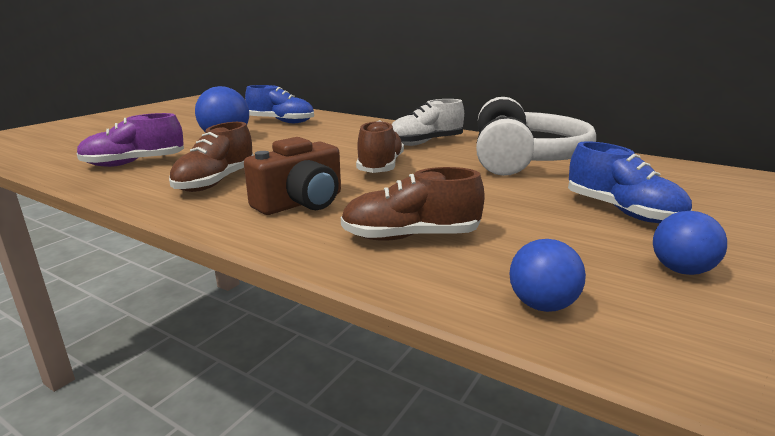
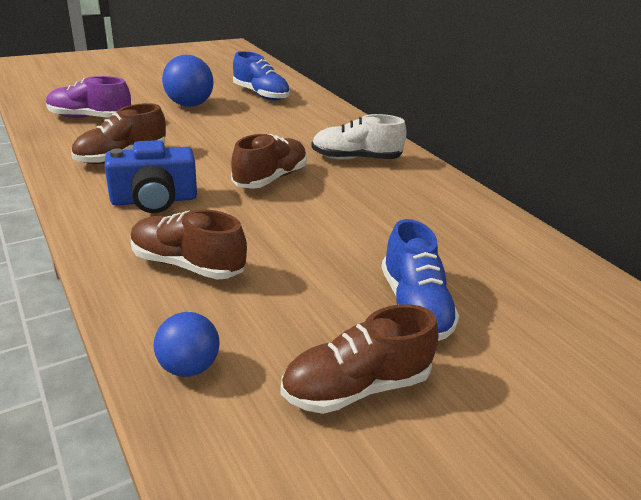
camera: 25 degrees right, 10 degrees up
brown camera [244,137,341,215] -> blue camera [105,140,197,213]
white headphones [476,97,596,176] -> none
blue ball [653,211,727,275] -> brown shoe [280,304,439,414]

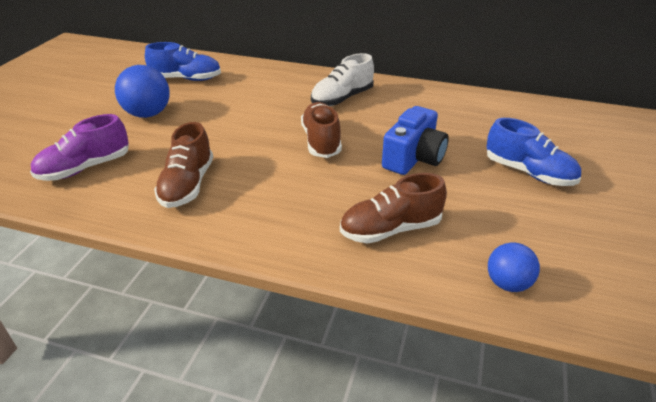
camera: 40 degrees left, 5 degrees up
blue camera [105,140,197,213] -> blue camera moved to [382,106,449,175]
brown shoe [280,304,439,414] -> none

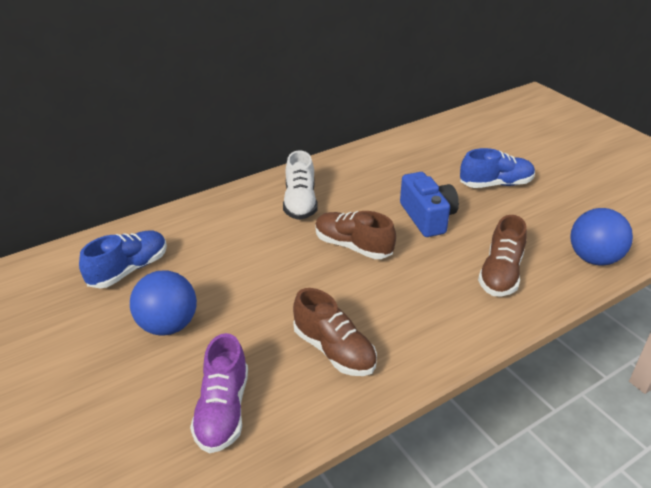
camera: 50 degrees left, 0 degrees up
blue ball [488,243,540,292] -> blue ball [570,208,633,266], size x1.59

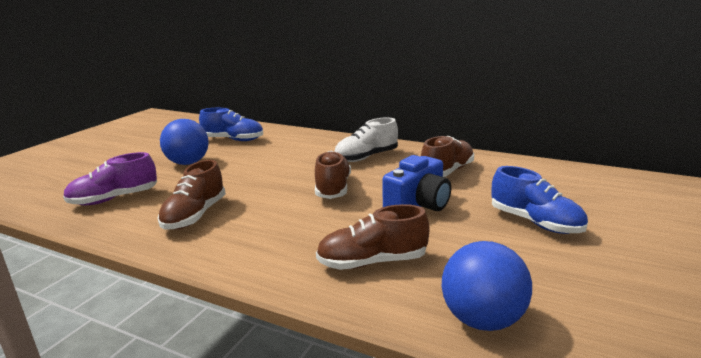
camera: 60 degrees right, 15 degrees down
none -> brown shoe [421,136,474,177]

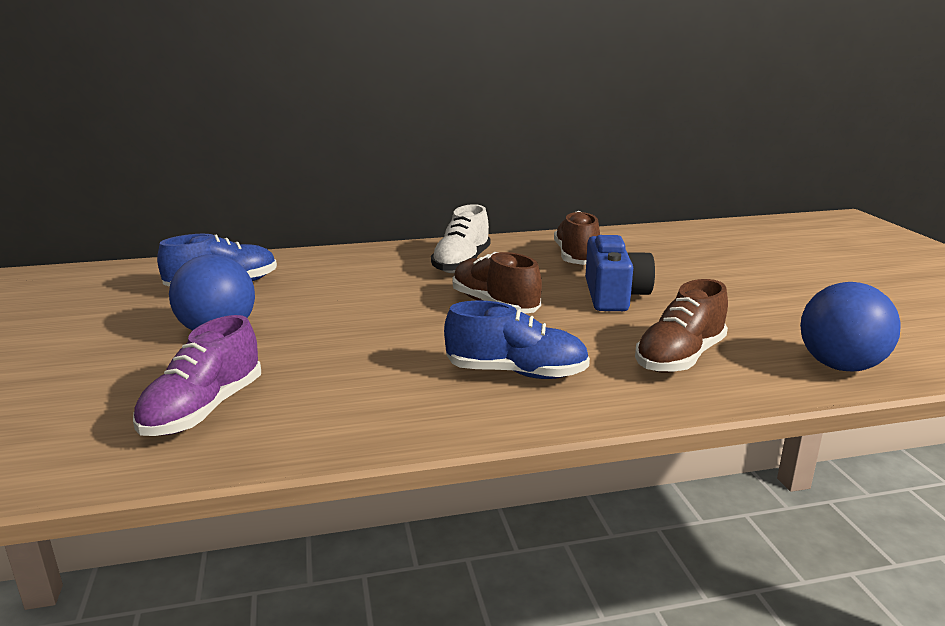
camera: 40 degrees left, 0 degrees up
brown shoe [158,160,226,230] -> none
blue shoe [492,166,588,234] -> blue shoe moved to [444,301,590,379]

